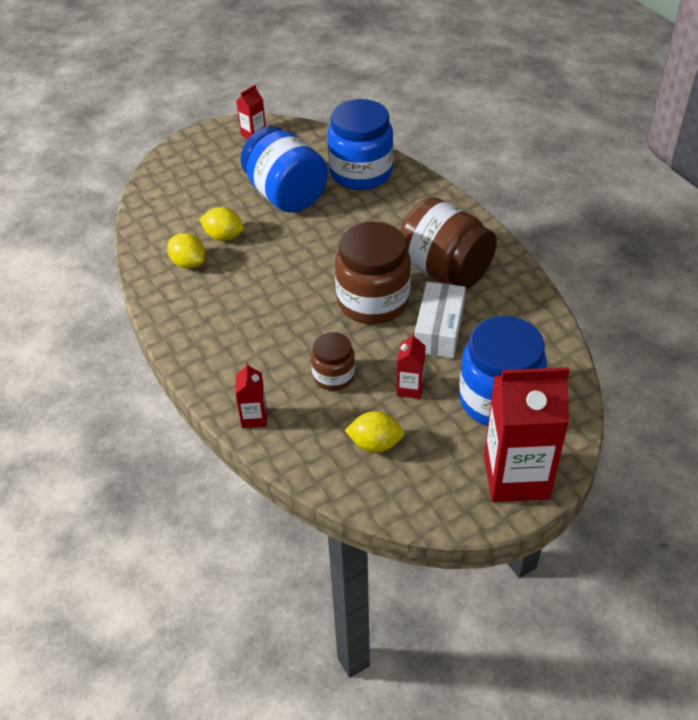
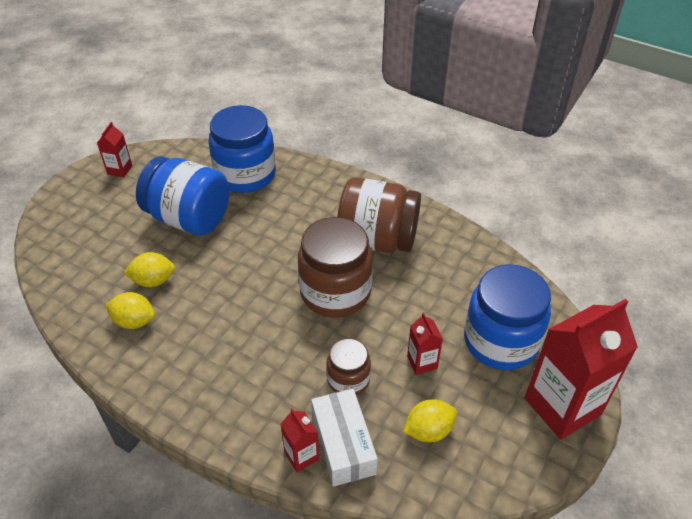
camera: 30 degrees left, 0 degrees up
white box [415,282,466,358] -> white box moved to [311,389,378,487]

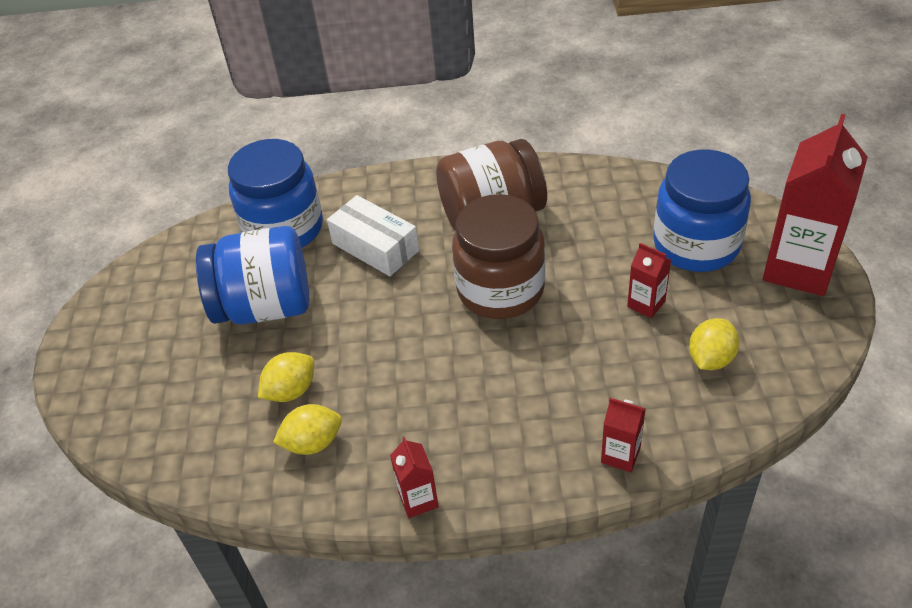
camera: 30 degrees left, 0 degrees up
red carton [97,122,132,177] -> red carton moved to [390,437,439,518]
white box [311,389,378,487] -> white box moved to [327,195,419,276]
brown jar [326,338,371,395] -> none

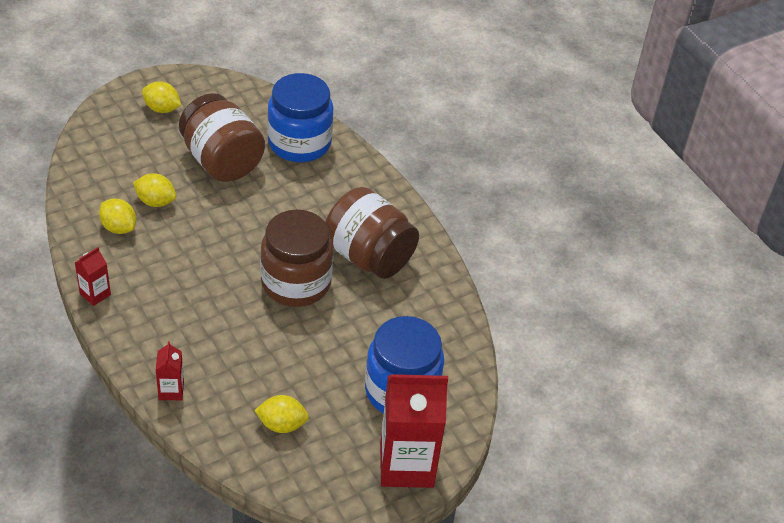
camera: 55 degrees right, 0 degrees up
blue jar [196,226,309,324] -> brown jar [179,93,265,182]
white box [327,195,419,276] -> none
red carton [627,243,671,318] -> none
none -> yellow lemon [142,81,181,113]

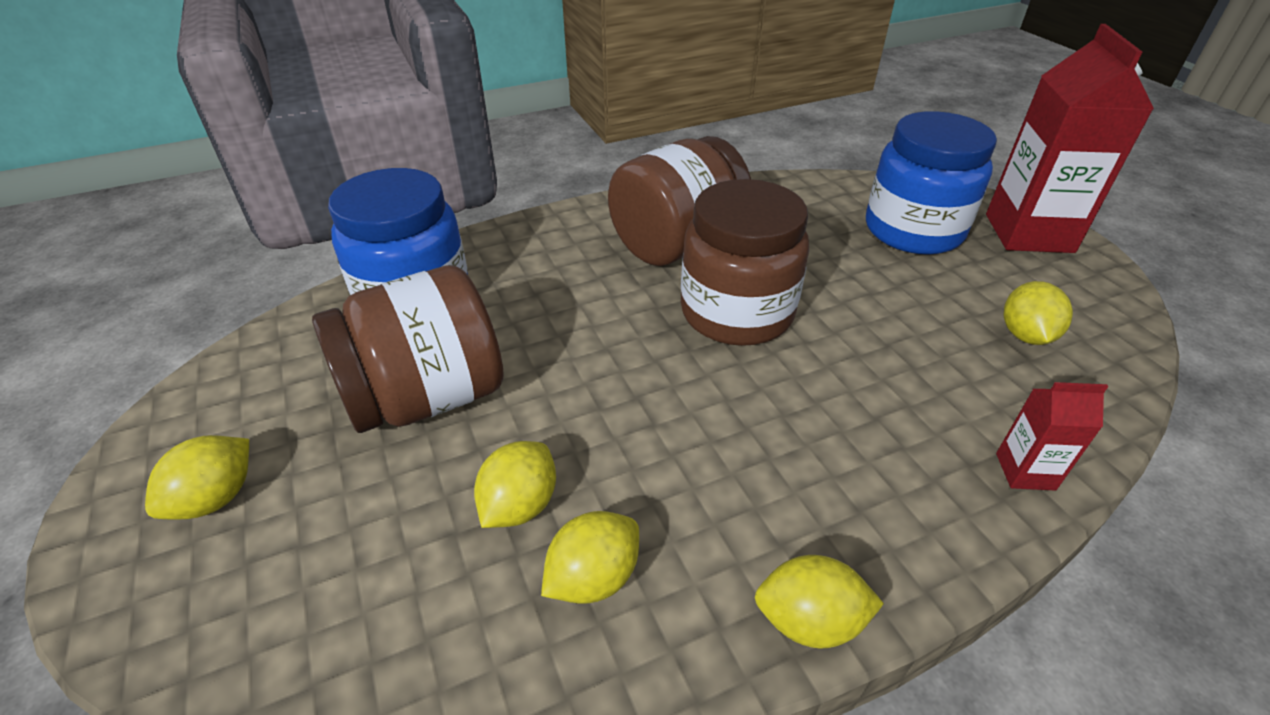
camera: 80 degrees left, 5 degrees down
red carton [75,247,111,306] -> yellow lemon [755,555,884,648]

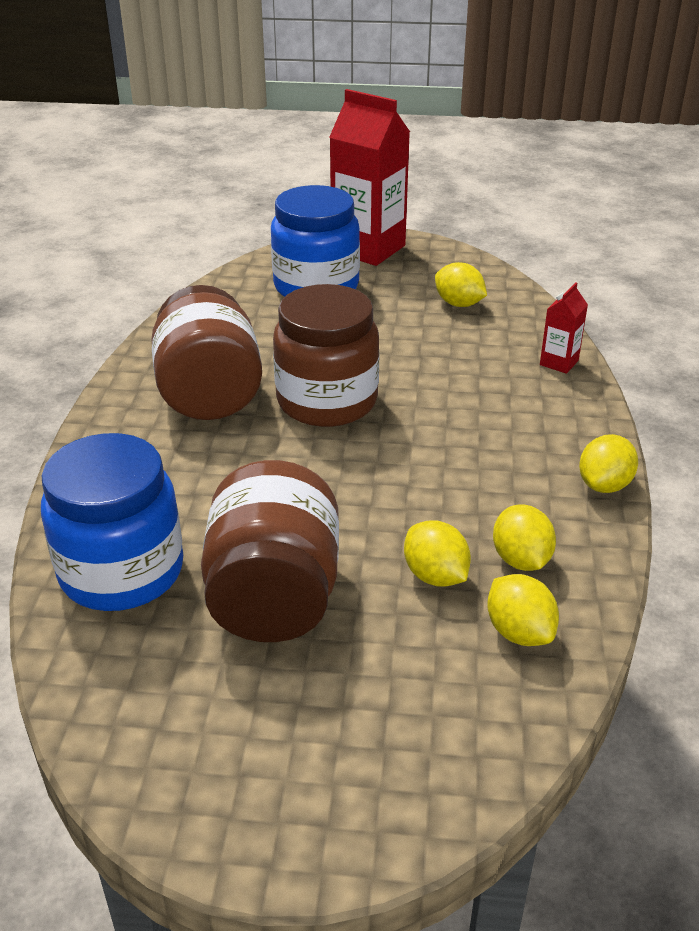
camera: 60 degrees left, 5 degrees down
yellow lemon [145,435,249,520] -> yellow lemon moved to [487,574,559,646]

